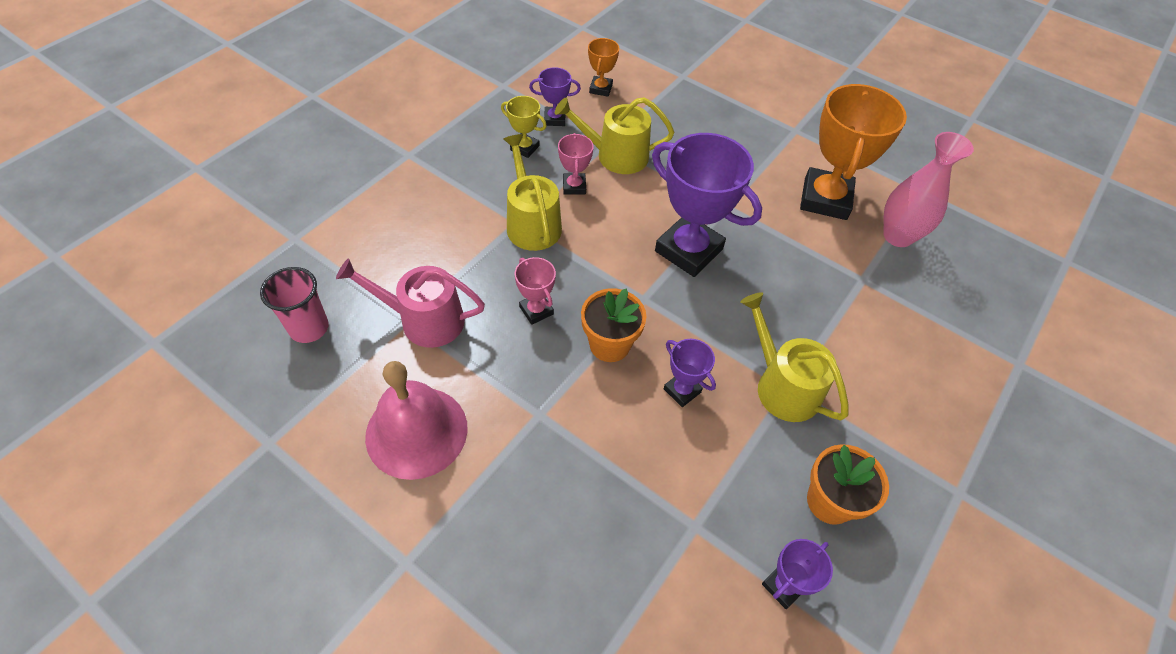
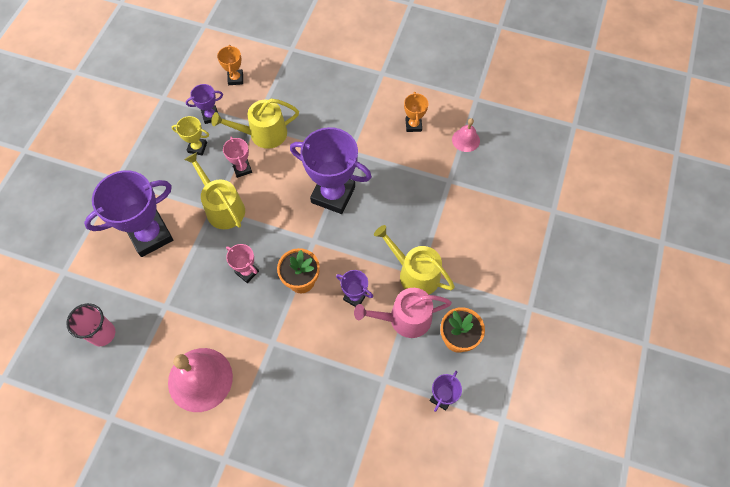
camera: 15 degrees left, 10 degrees up
pink watering can [336,258,485,348] -> pink watering can moved to [354,288,452,338]
orange trophy [800,84,907,220] -> orange trophy [404,92,428,132], size x0.48
pink vase [883,132,974,247] -> pink bell [452,118,480,152]
none -> purple trophy [84,170,173,257]

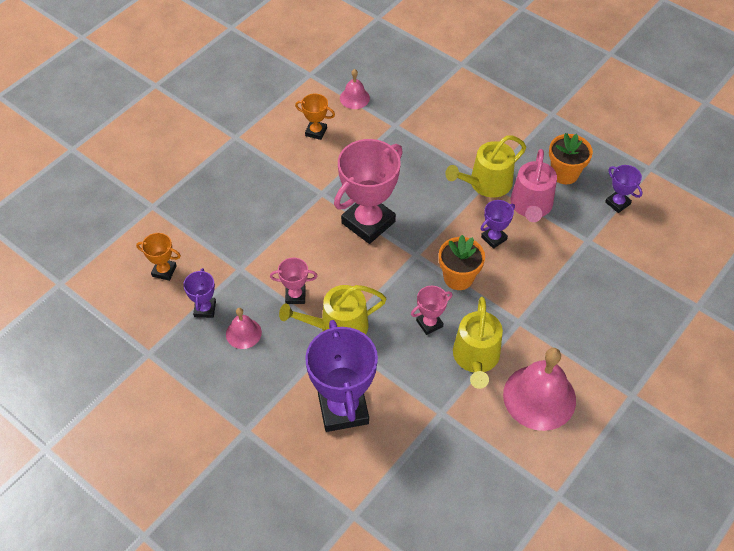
camera: 70 degrees left, 10 degrees down
pink cup [66,303,116,346] -> none
yellow trophy [172,116,209,155] -> pink bell [226,308,262,349]
yellow watering can [212,99,299,149] -> yellow watering can moved to [453,297,503,389]
purple trophy [290,127,372,214] -> pink trophy [334,139,403,244]

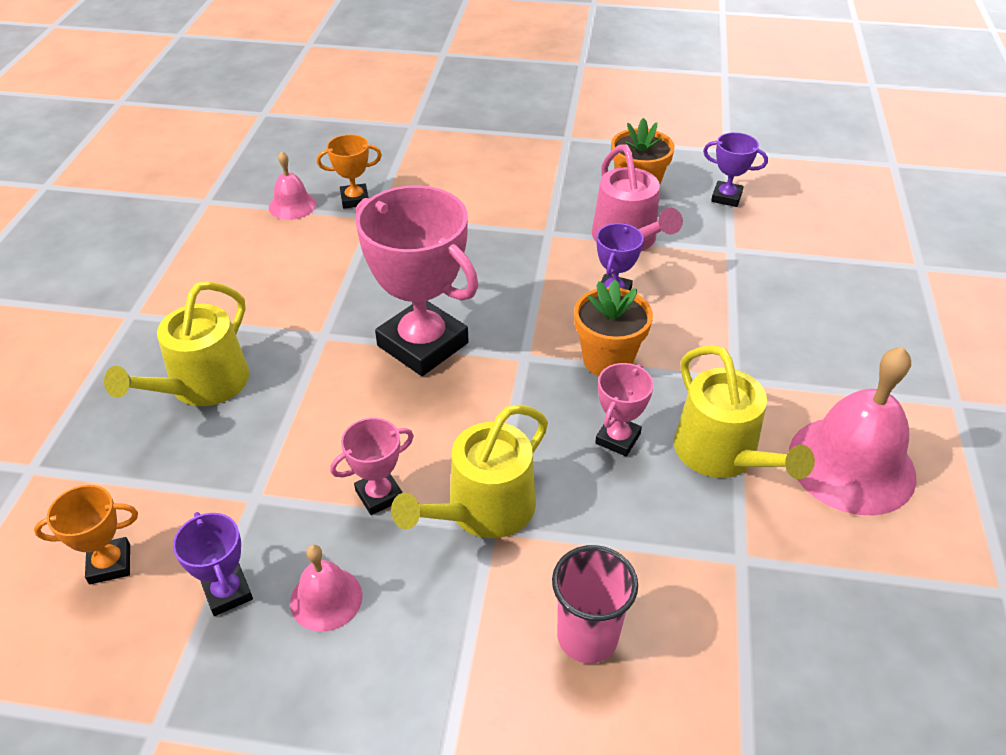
camera: 30 degrees left, 10 degrees down
orange trophy [295,94,335,140] -> orange trophy moved to [317,134,382,209]
purple trophy [305,320,378,432] -> pink cup [552,545,638,663]
pink trophy [334,139,403,244] -> pink trophy turned 60 degrees counterclockwise [356,185,478,376]
yellow watering can [445,136,526,198] -> yellow watering can moved to [104,281,249,406]

